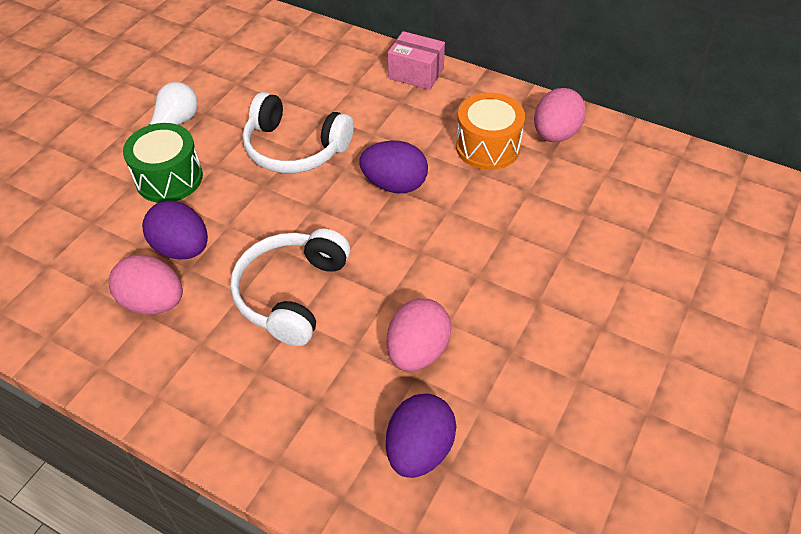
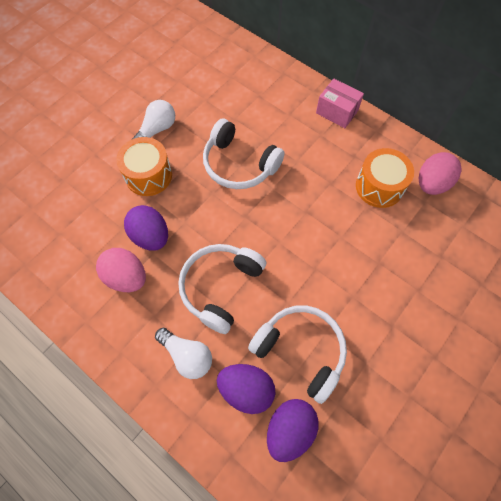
camera: 10 degrees right, 15 degrees up
green drum [123,123,203,203] -> orange drum [116,137,172,196]
purple egg [359,141,428,193] -> purple egg moved to [217,364,275,414]
pink egg [386,298,451,372] -> white headphones [248,305,347,404]
none -> white light bulb [155,328,212,379]

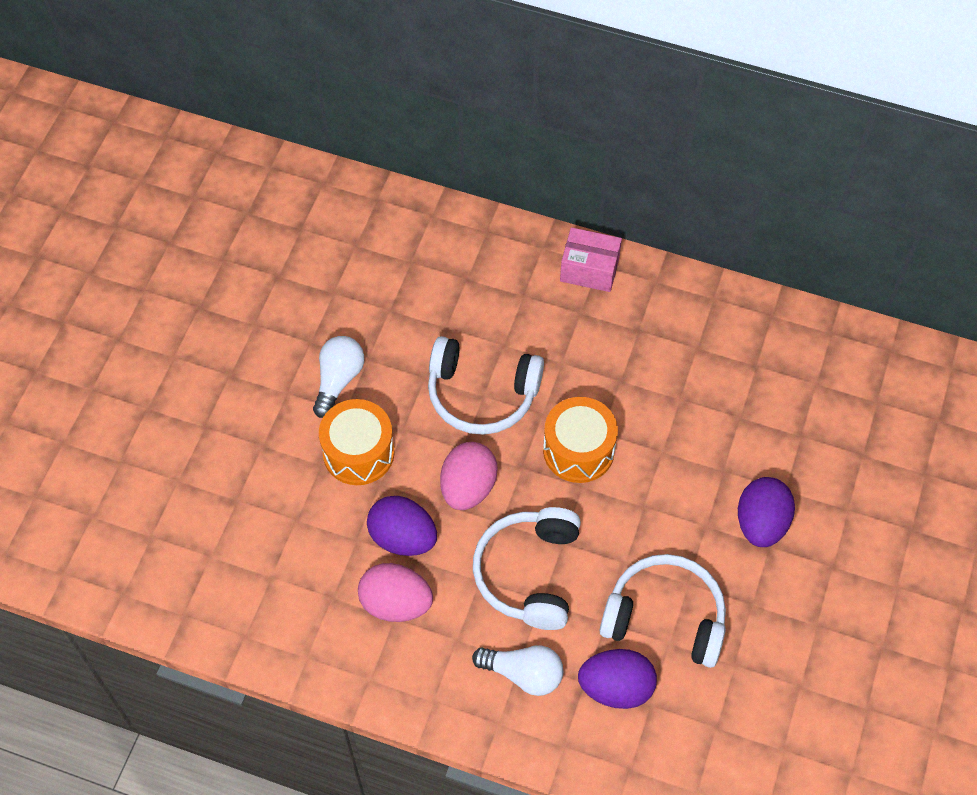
camera: 20 degrees left, 5 degrees down
purple egg [267,399,319,462] -> purple egg moved to [738,477,795,547]
orange drum [356,148,414,208] -> orange drum moved to [543,397,618,483]
pink egg [418,152,462,195] -> pink egg moved to [440,442,498,510]

